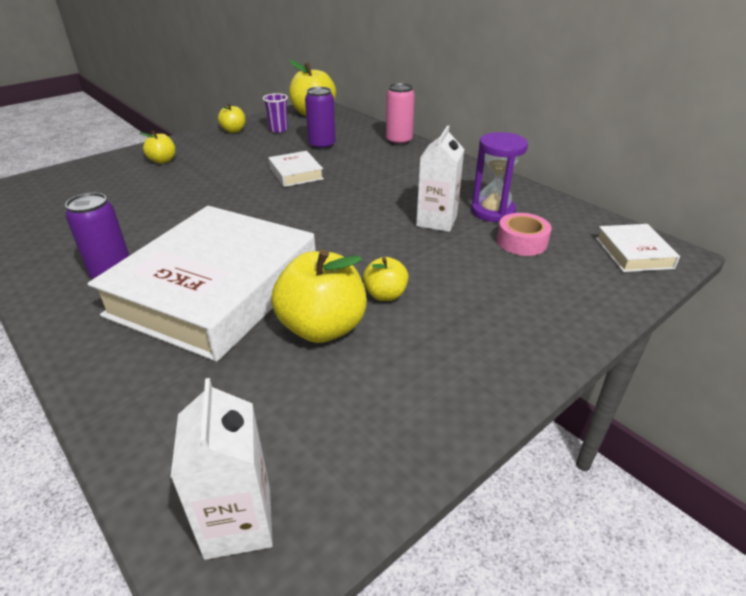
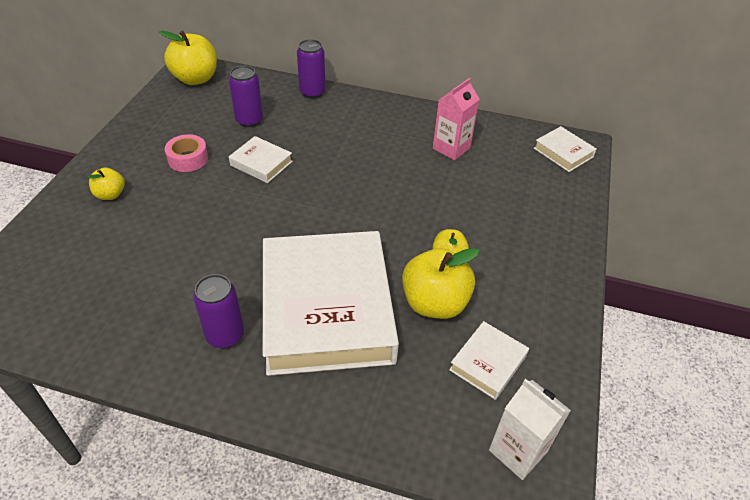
camera: 35 degrees left, 10 degrees up
yellow apple [218,103,246,133] -> none
purple cup [263,93,288,133] -> none
pink can [386,83,415,146] -> purple can [297,39,326,99]
white carton [416,125,464,232] -> none
purple hourglass [471,132,528,222] -> pink carton [433,78,480,160]
pink tape [497,213,552,256] -> pink tape moved to [165,134,208,172]
none -> white book [449,321,529,400]

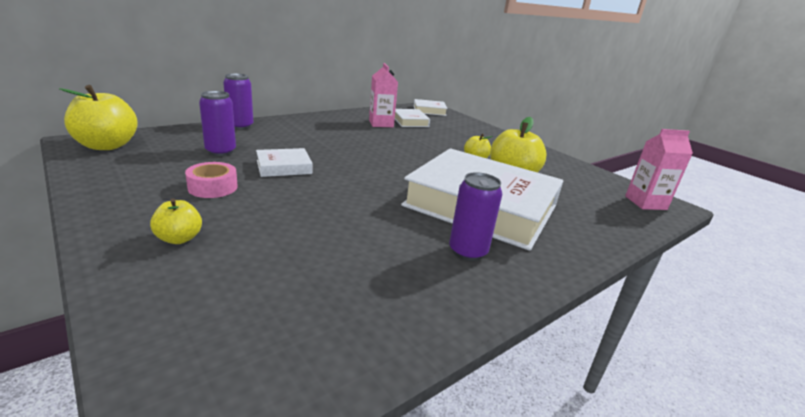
camera: 55 degrees left, 20 degrees down
white book [449,321,529,400] -> white book moved to [395,109,430,127]
white carton [489,379,571,480] -> pink carton [625,129,693,210]

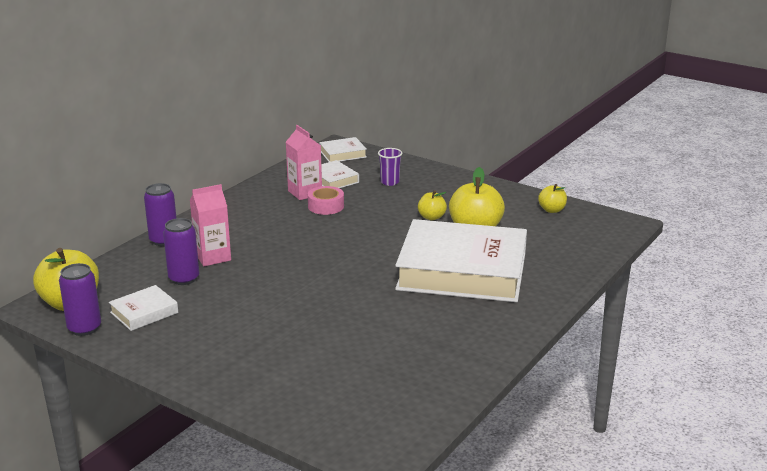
camera: 15 degrees left, 0 degrees up
yellow apple [150,199,202,244] -> yellow apple moved to [538,184,567,213]
pink tape [185,162,238,198] -> pink tape moved to [308,186,344,215]
white book [256,148,312,177] -> white book moved to [109,285,178,331]
purple can [449,172,502,261] -> purple can moved to [59,263,101,336]
pink carton [625,129,693,210] -> pink carton moved to [190,184,231,266]
none -> purple cup [378,148,402,186]

